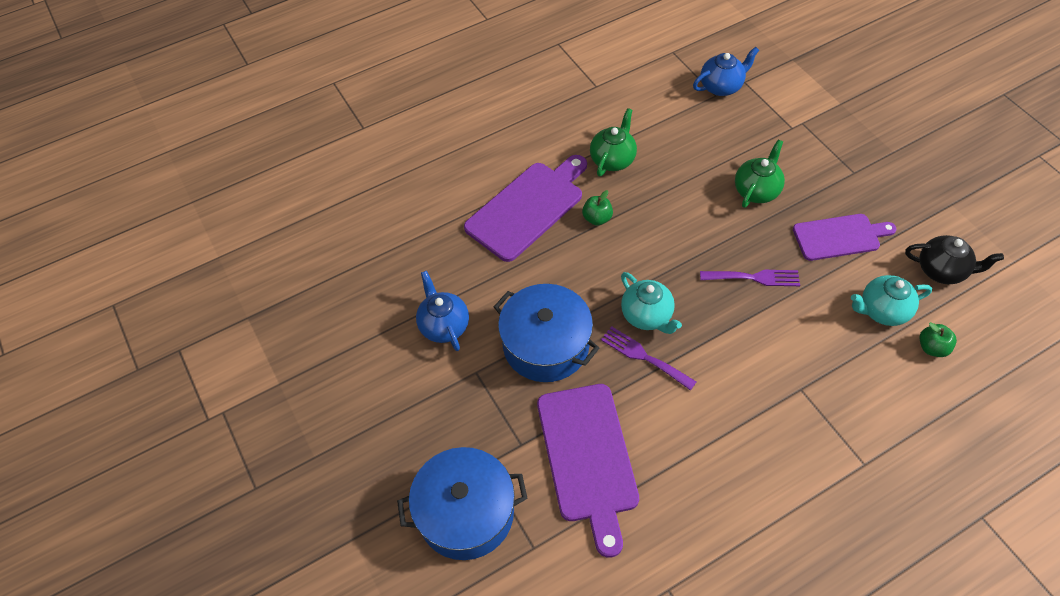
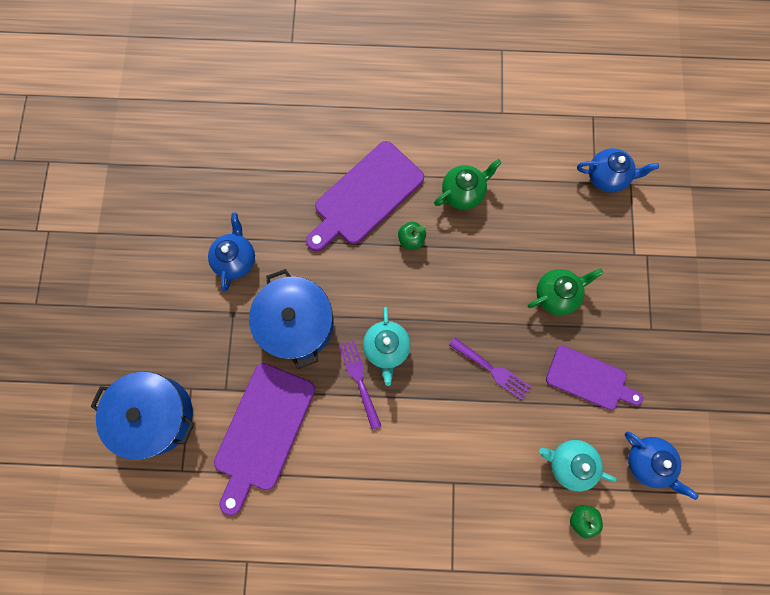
camera: 30 degrees right, 20 degrees up
purple cutting board [464,155,587,262] -> purple cutting board turned 150 degrees clockwise [306,141,424,251]
black teapot [905,235,1004,284] -> blue teapot [625,432,699,500]

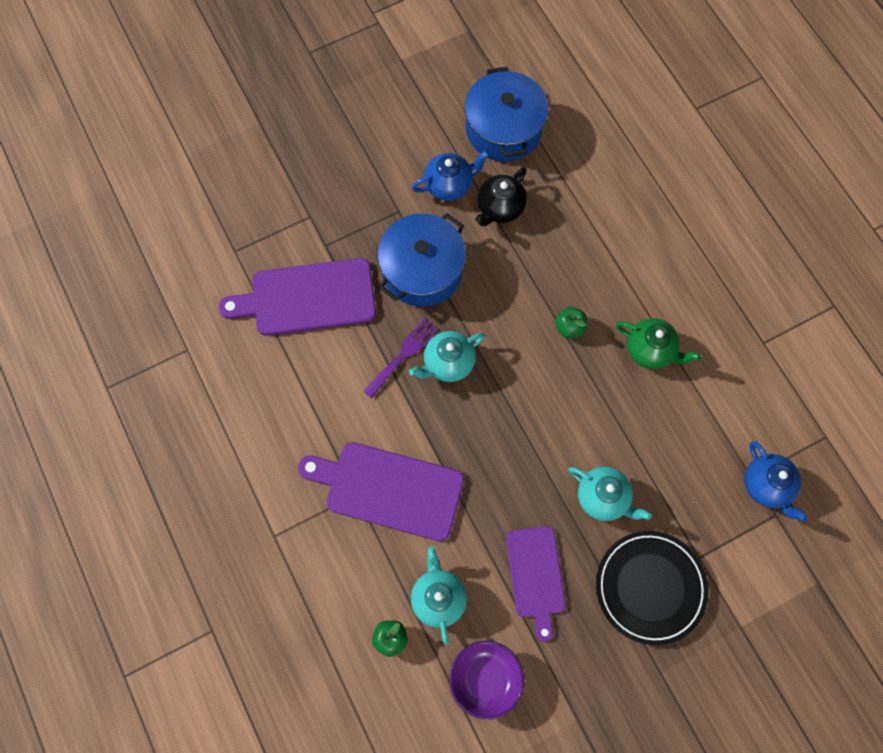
camera: 60 degrees right, 5 degrees down
blue pot [90,371,194,460] -> blue pot moved to [465,67,549,162]
purple cutting board [306,141,424,251] -> purple cutting board moved to [298,442,464,541]
purple fork [449,337,531,400] -> none
green teapot [528,269,603,315] -> turquoise teapot [569,466,652,521]
blue teapot [625,432,699,500] -> purple bowl [449,641,524,720]
none -> black teapot [475,168,527,226]
none -> black plate [596,531,709,645]

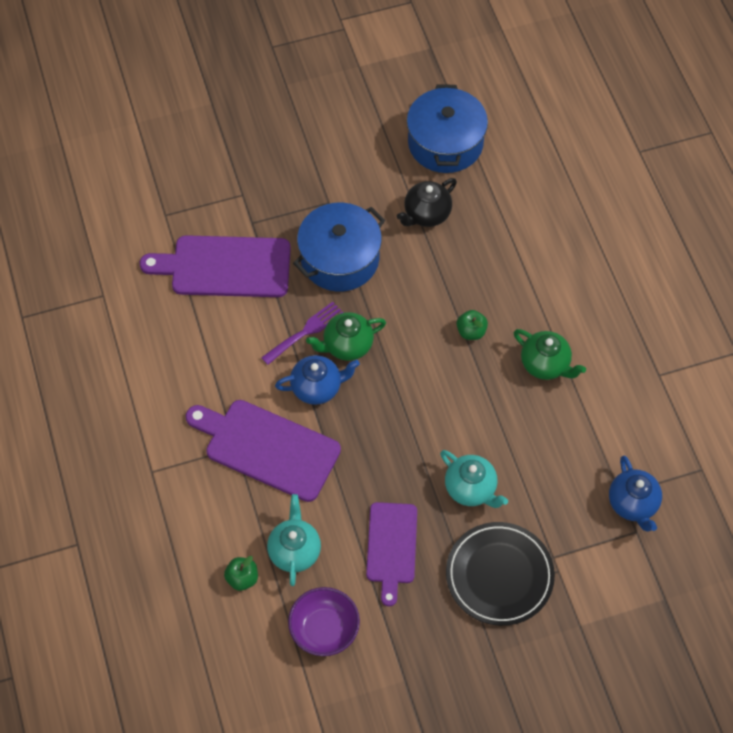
camera: 10 degrees right, 10 degrees down
turquoise teapot [409,331,485,382] -> green teapot [306,312,386,361]
blue teapot [412,150,489,201] -> blue teapot moved to [275,355,360,405]

